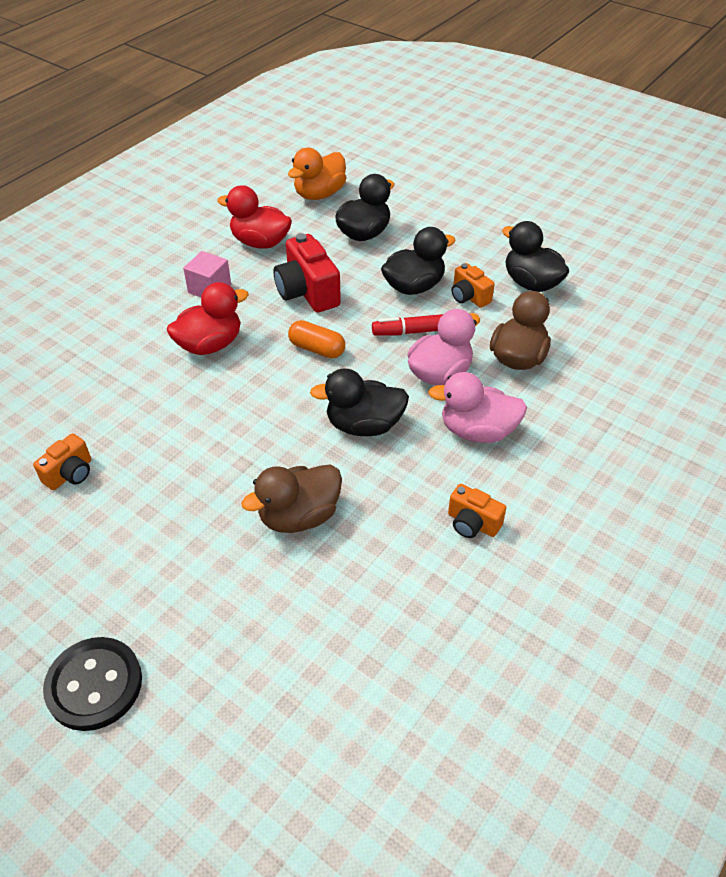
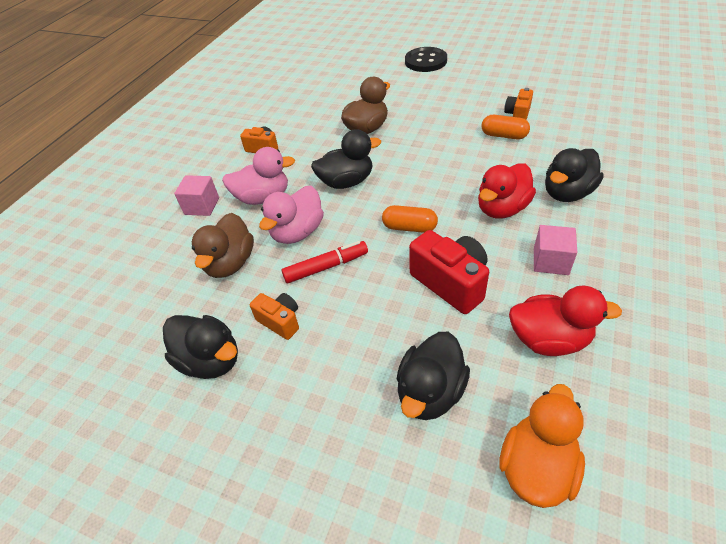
camera: 170 degrees right, 0 degrees up
black duck [381,227,456,295] -> black duck moved to [545,148,604,202]
none -> pink cube [174,175,219,216]
none -> orange capsule [481,115,530,139]

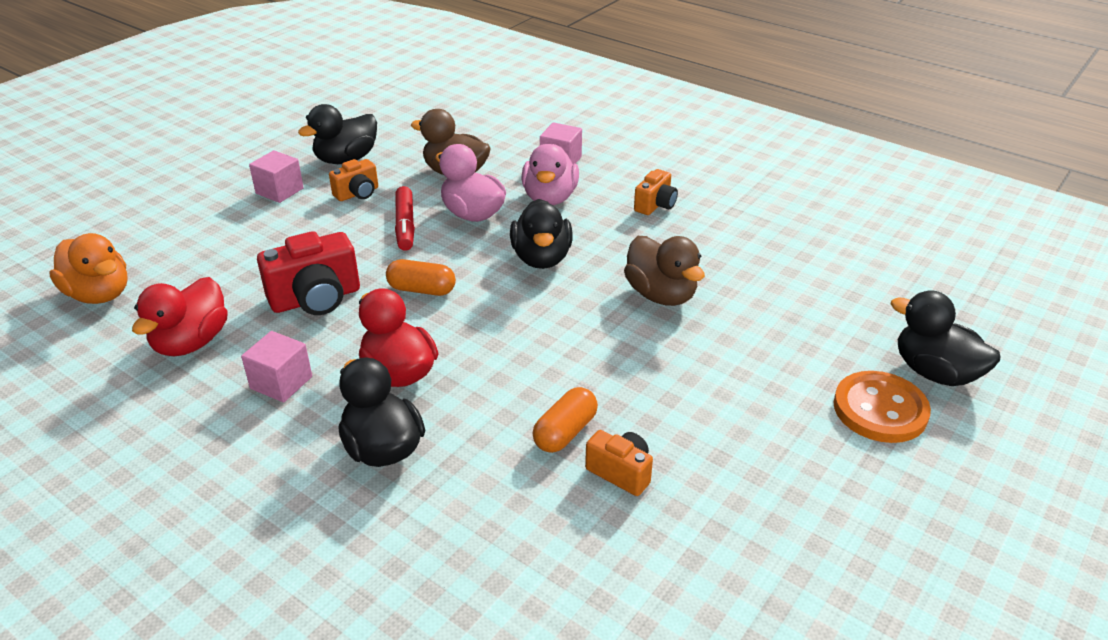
camera: 100 degrees right, 10 degrees down
orange capsule [382,205,438,233] -> orange capsule turned 75 degrees clockwise [386,259,456,296]
black duck [397,332,470,420] -> black duck moved to [891,290,1000,386]
black button [405,47,447,72] -> orange button [834,371,931,443]
none -> pink cube [249,150,304,203]

